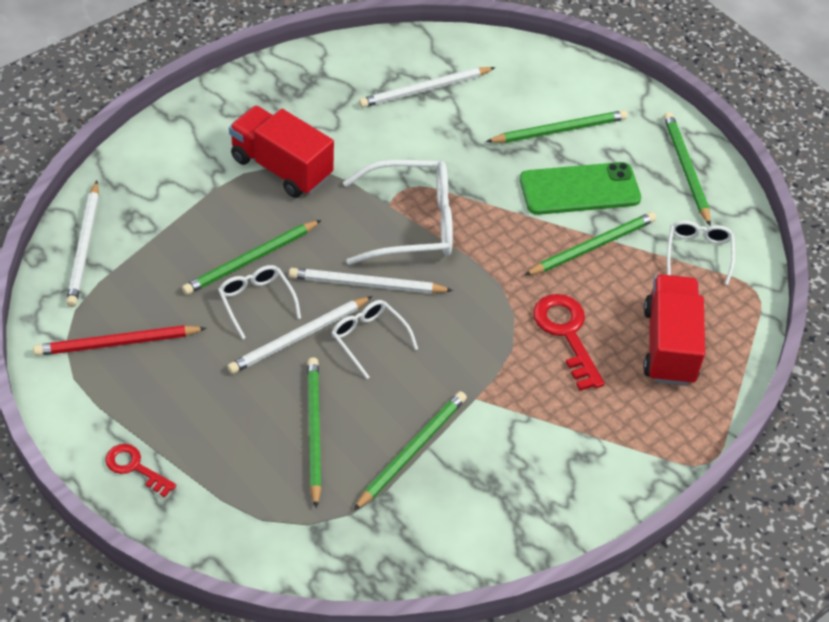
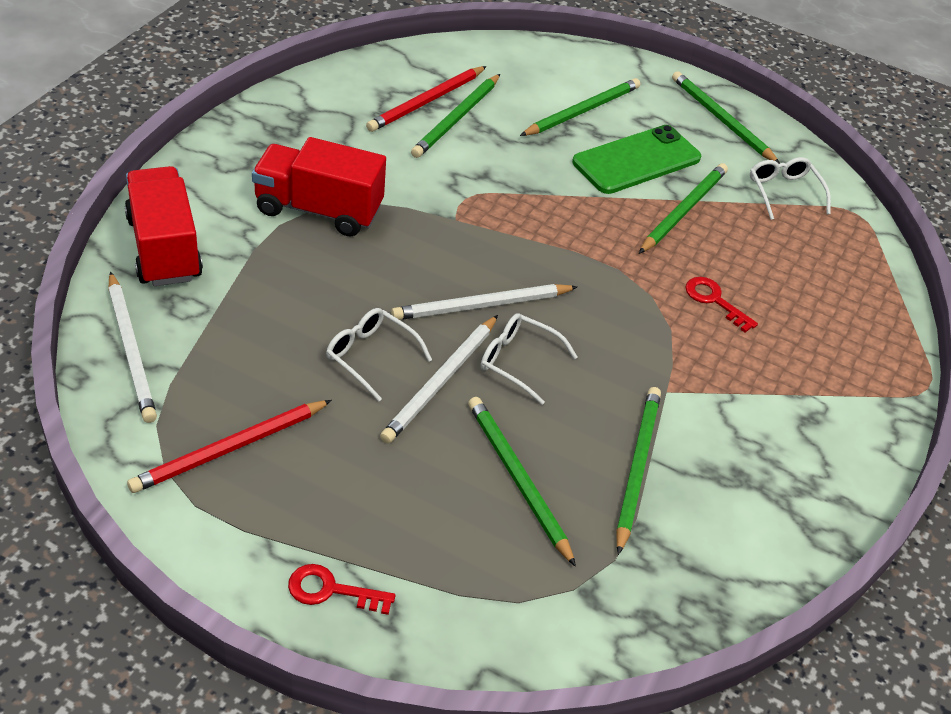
camera: 25 degrees left, 5 degrees down
green pencil [182,220,321,295] -> green pencil moved to [411,74,500,158]
white glasses [343,160,453,265] -> none
white pencil [359,67,495,108] -> red pencil [366,66,487,132]
red key [533,294,605,391] -> red key [685,277,758,333], size x0.62
red truck [643,274,705,386] -> red truck moved to [125,166,203,286]

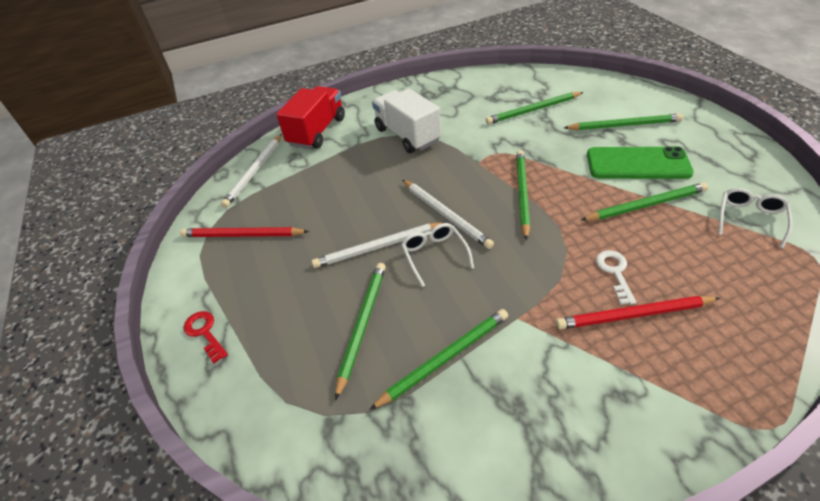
camera: 50 degrees right, 0 degrees up
red truck [252,137,386,237] -> white truck [372,89,441,153]
white glasses [326,308,432,401] -> none
red pencil [366,66,487,132] -> red pencil moved to [556,296,720,329]
white pencil [391,284,577,320] -> white pencil turned 150 degrees counterclockwise [403,180,494,249]
green pencil [672,71,780,164] -> green pencil moved to [516,150,530,241]
red key [685,277,758,333] -> white key [596,251,636,305]

